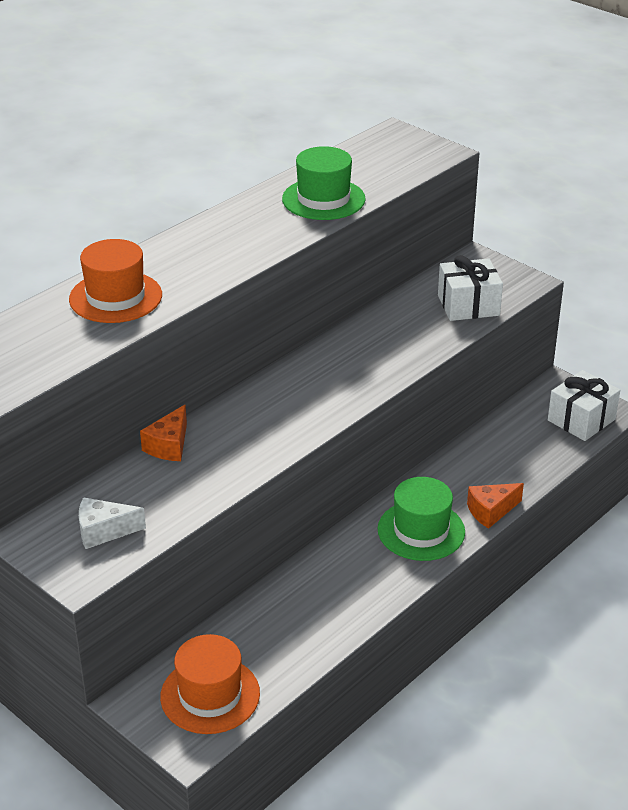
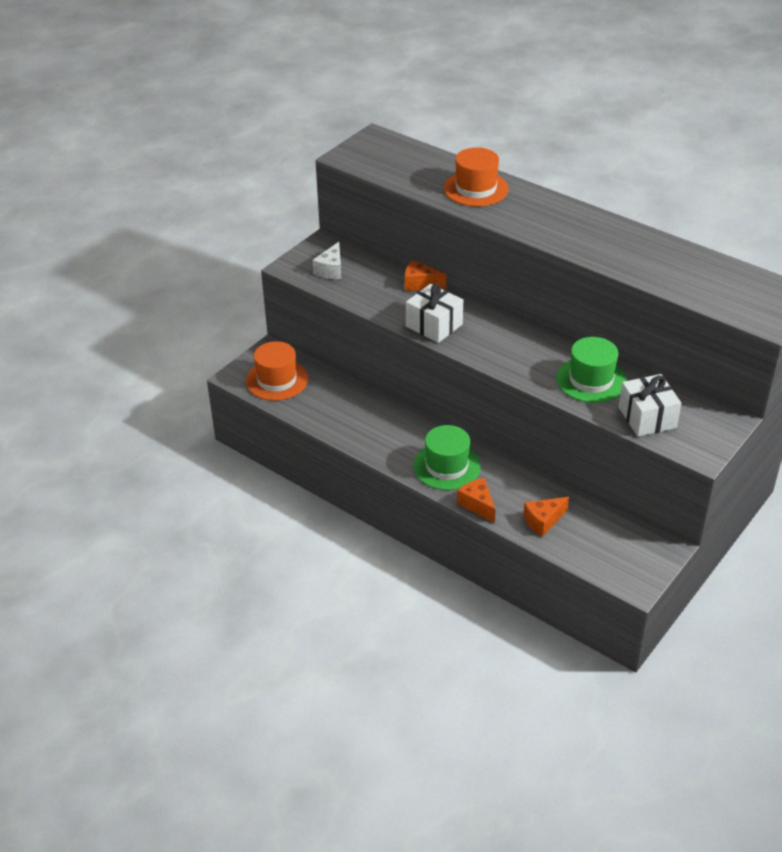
camera: 85 degrees right, 5 degrees up
white cheese [79,497,146,549] -> white cheese turned 150 degrees counterclockwise [312,242,341,279]
green hat [282,146,366,220] -> green hat moved to [556,337,627,403]
white gift [548,370,620,441] -> white gift moved to [406,284,463,343]
none -> orange cheese [523,497,569,537]

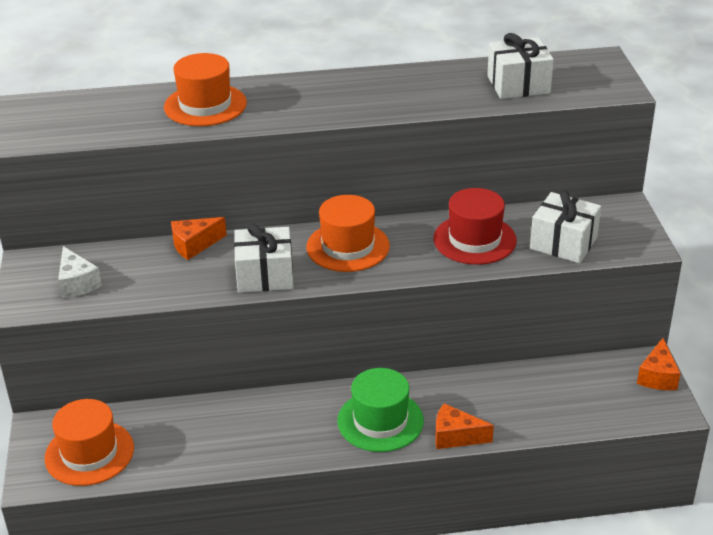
camera: 45 degrees left, 5 degrees down
orange cheese [523,497,569,537] -> orange cheese moved to [637,338,681,390]
green hat [556,337,627,403] -> red hat [433,188,517,265]
none -> orange hat [306,195,390,272]
none -> white gift [487,33,554,99]

